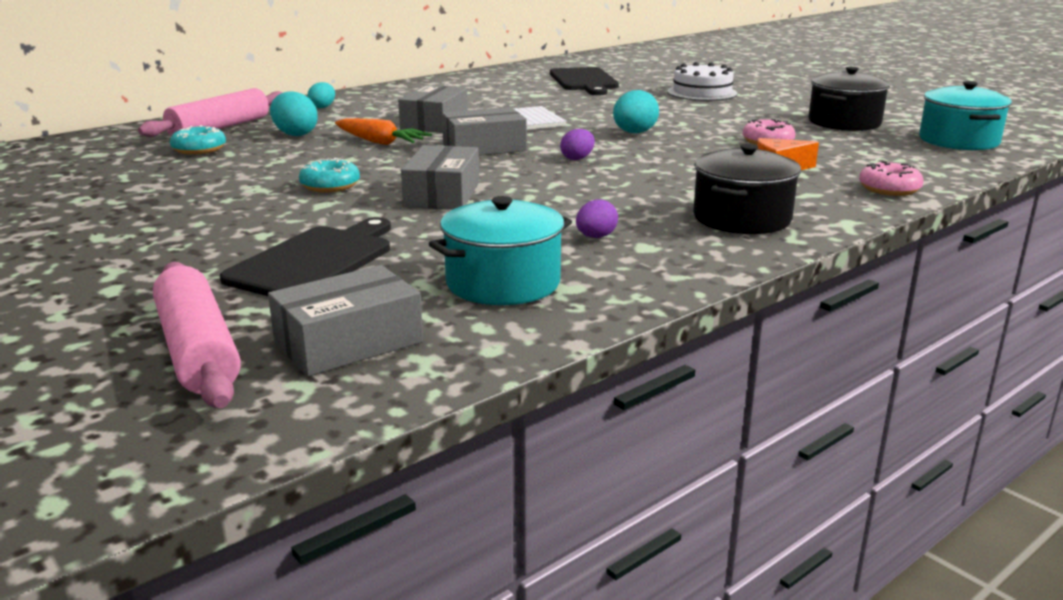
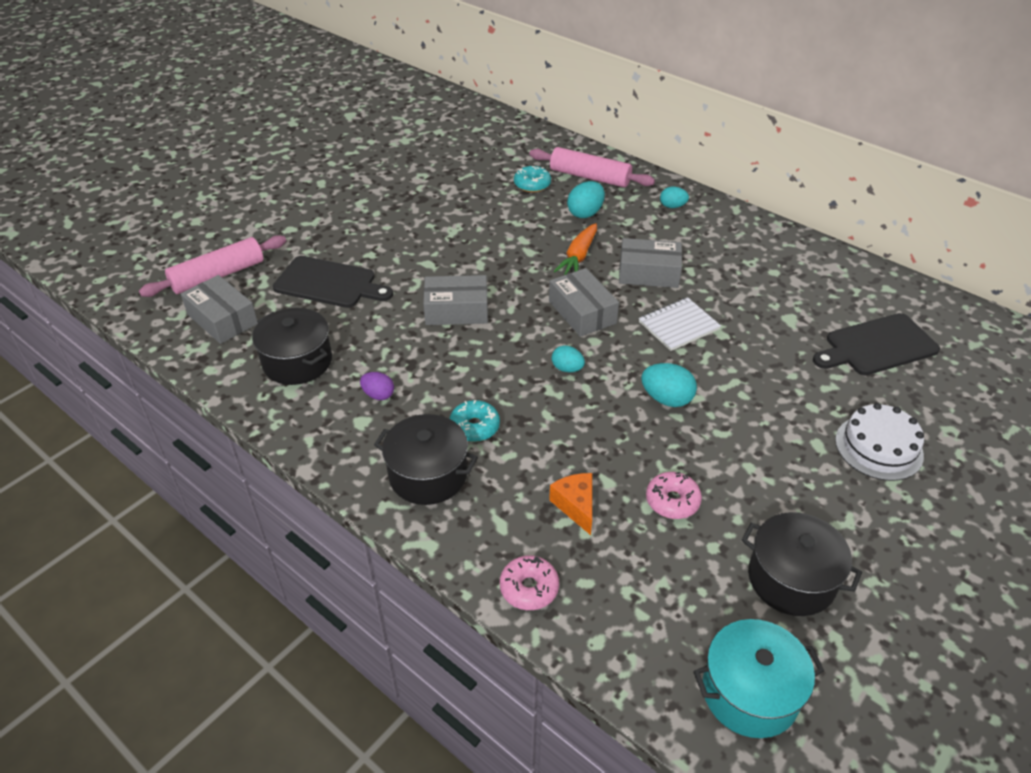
camera: 80 degrees right, 20 degrees up
turquoise donut [299,158,360,192] -> turquoise donut moved to [449,400,500,442]
turquoise pot [429,196,572,305] -> black pot [252,308,332,385]
purple egg [560,129,595,160] -> turquoise egg [552,345,585,372]

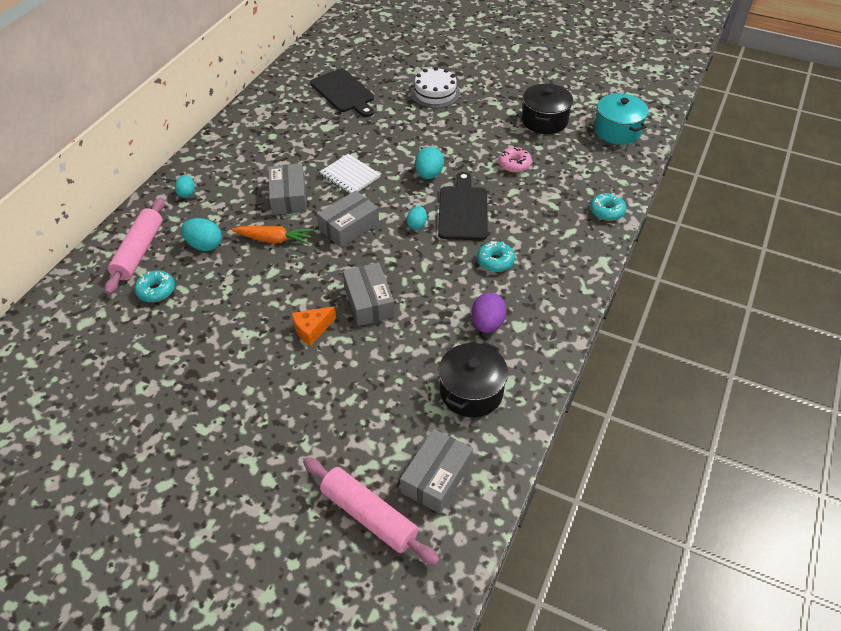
camera: 105 degrees left, 5 degrees up
black cutting board [273,256,393,308] -> black cutting board moved to [438,172,488,240]
purple egg [360,372,394,400] -> purple egg [472,293,506,333], size x1.54
black pot [374,414,478,505] -> none
pink donut [500,556,559,610] -> turquoise donut [590,193,626,221]
orange cheese [549,473,592,535] -> orange cheese moved to [292,306,336,346]

